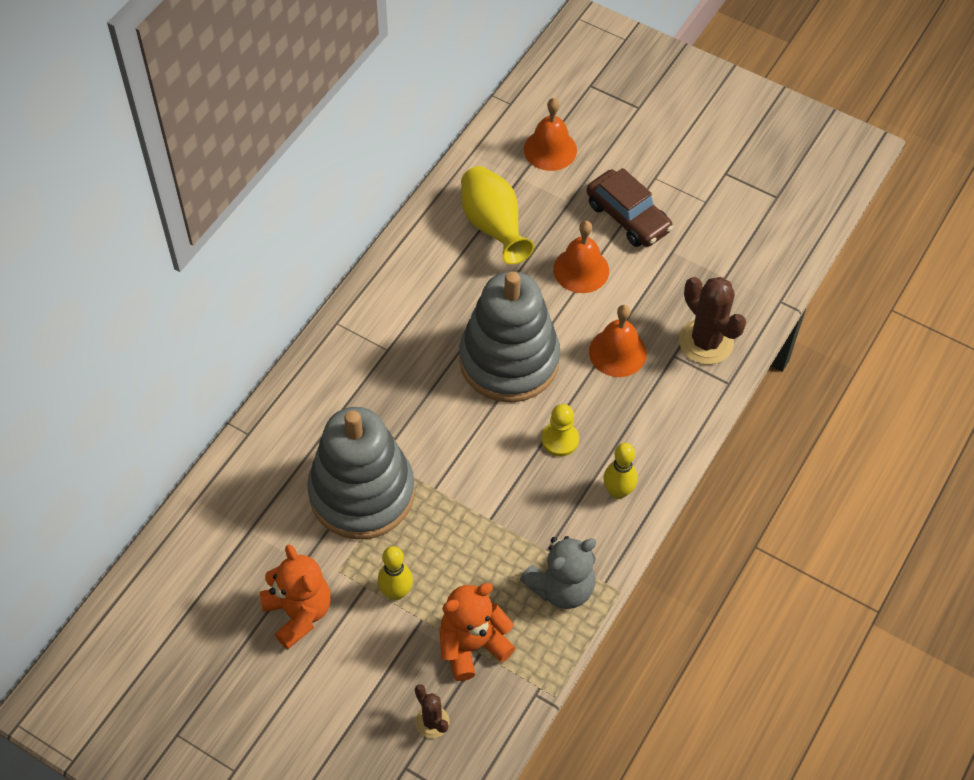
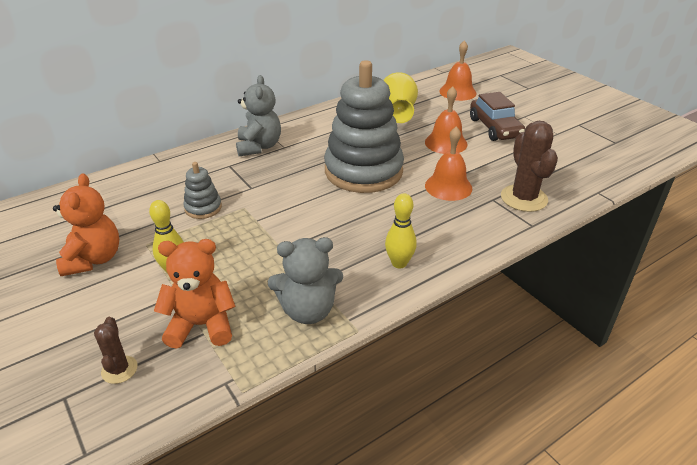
camera: 25 degrees right, 20 degrees down
grey stacking toy [307,407,415,540] -> grey stacking toy [183,162,222,219], size x0.43
yellow pawn [542,404,579,456] -> none
none -> grey teddy bear [236,75,281,156]

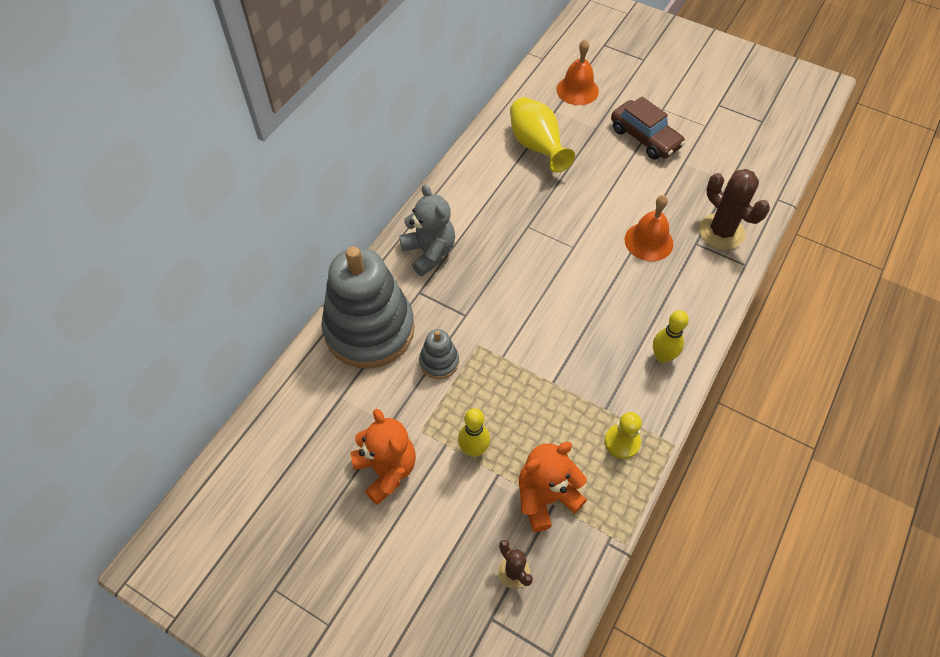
camera: 25 degrees left, 20 degrees up
grey teddy bear [268,237,343,324] -> yellow pawn [604,412,642,459]
grey stacking toy [324,60,404,193] -> grey stacking toy moved to [321,246,415,369]
orange bell [425,86,468,154] -> none

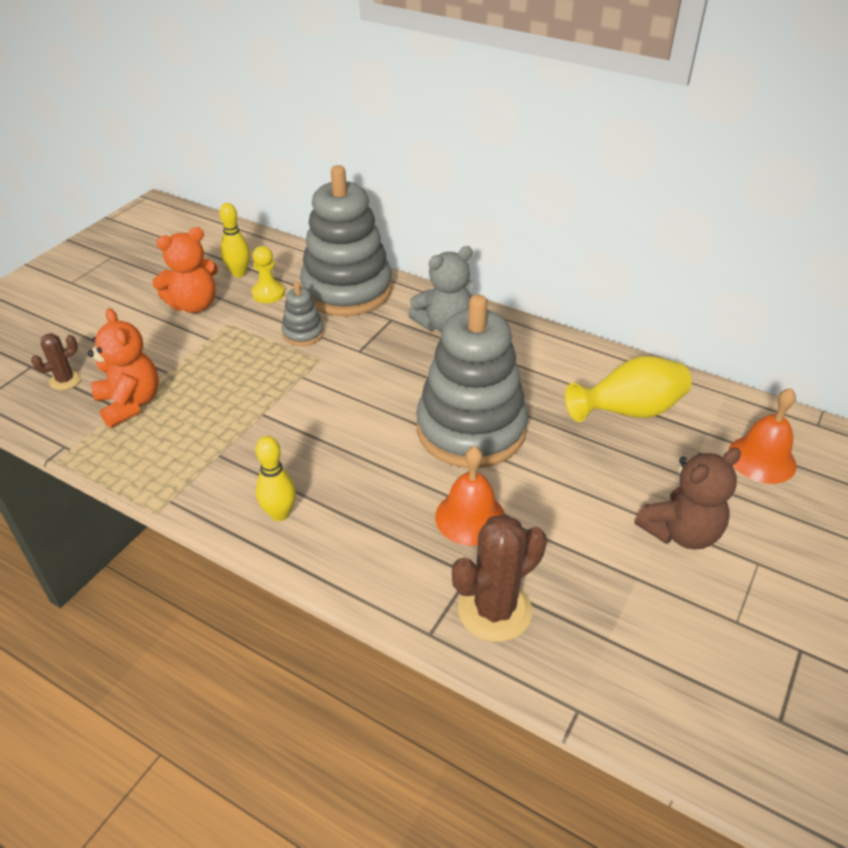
camera: 90 degrees right, 15 degrees down
yellow bowling pin [458,408,490,457] -> yellow bowling pin moved to [219,203,250,277]
yellow pawn [604,412,642,459] -> yellow pawn moved to [251,246,285,303]
brown car [611,97,686,159] -> brown teddy bear [635,448,741,550]
none -> grey stacking toy [416,294,528,468]

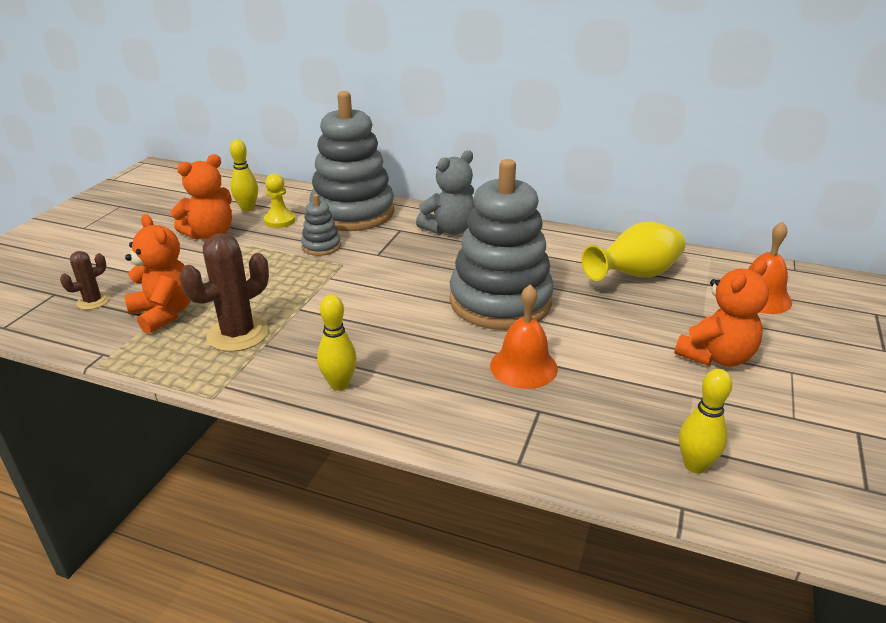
camera: 10 degrees left, 10 degrees down
brown cactus [452,514,547,642] -> brown cactus moved to [179,233,269,352]
brown teddy bear [635,448,741,550] -> orange teddy bear [674,260,769,367]
none -> yellow bowling pin [679,369,732,474]

